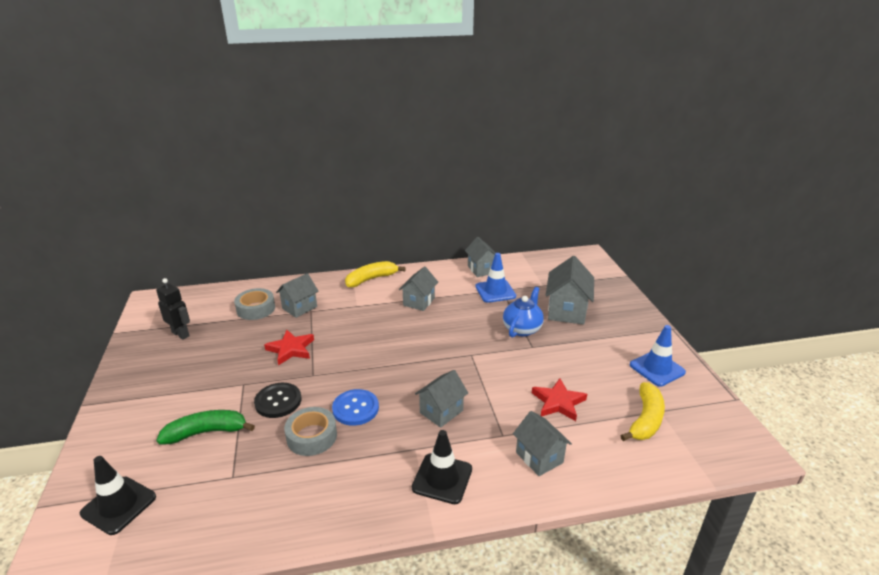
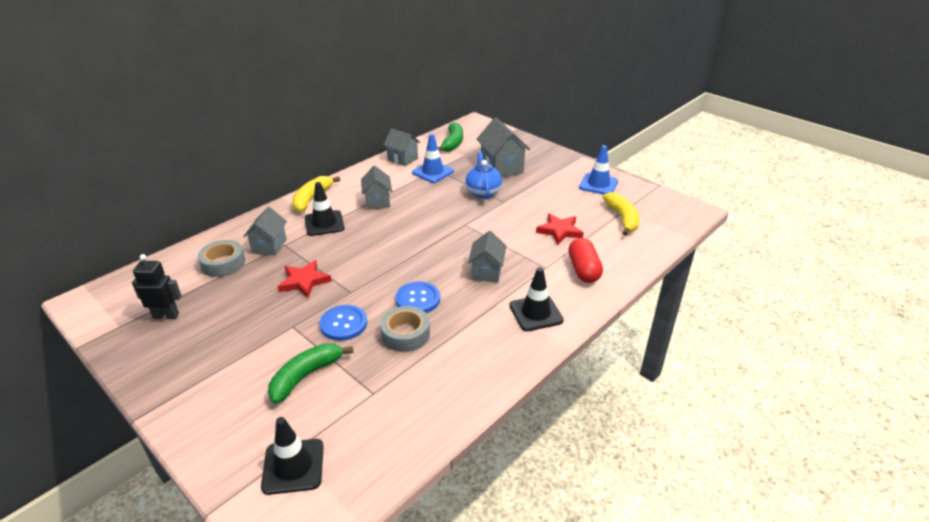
camera: 35 degrees left, 5 degrees up
black button [254,383,301,418] -> blue button [320,305,367,341]
grey house [513,411,572,476] -> red capsule [568,238,603,283]
none -> black traffic cone [305,182,345,236]
none -> green banana [438,122,463,152]

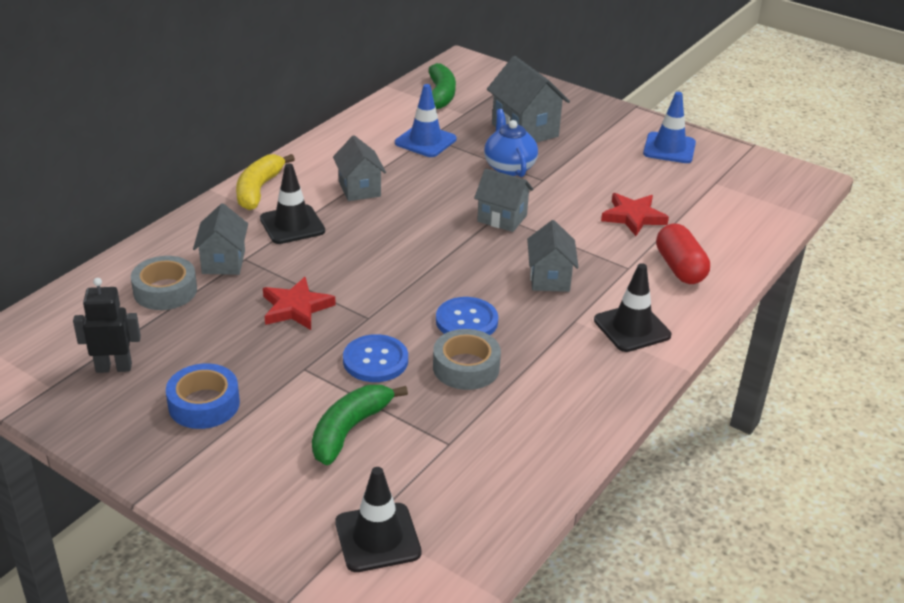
camera: 10 degrees left, 0 degrees up
grey house [383,128,420,166] -> grey house moved to [474,169,533,232]
yellow banana [603,192,639,236] -> none
none -> blue tape [166,363,240,429]

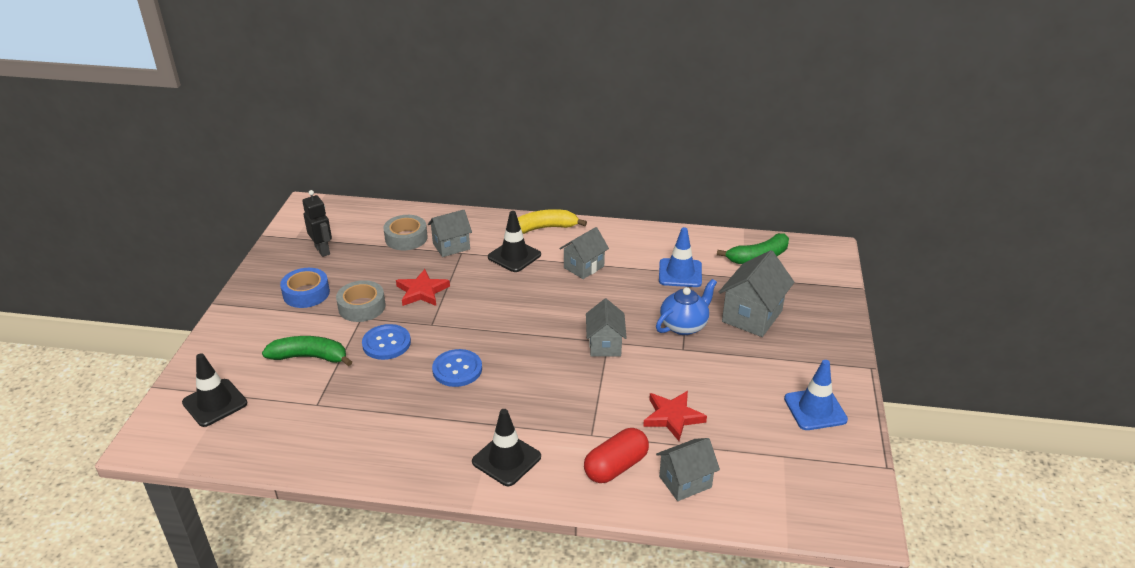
camera: 65 degrees right, 0 degrees up
grey tape [433,329,501,390] -> grey tape moved to [336,280,386,322]
grey house [527,220,579,292] -> grey house moved to [656,438,720,501]

